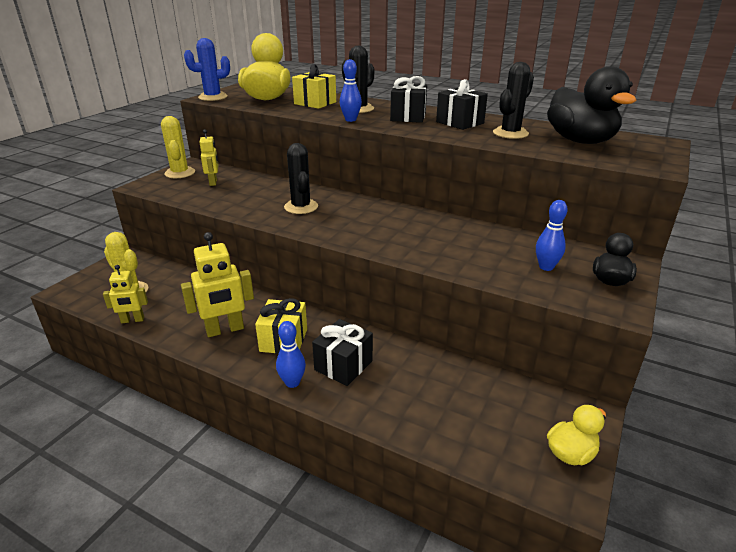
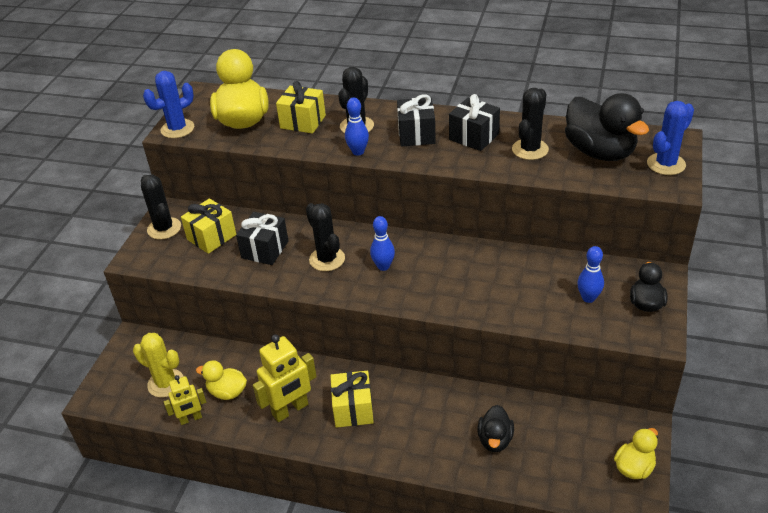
camera: 10 degrees left, 10 degrees up
yellow cactus [161,116,195,178] -> black cactus [141,174,181,240]
yellow robot [199,129,219,186] -> yellow gift [181,198,236,254]
blue bowling pin [276,321,306,388] -> blue bowling pin moved to [370,216,395,271]
black gift [312,319,373,386] -> black gift moved to [236,212,288,265]
none -> yellow duck [196,360,247,400]
none -> black duck [477,405,514,452]
none -> blue cactus [647,101,694,175]

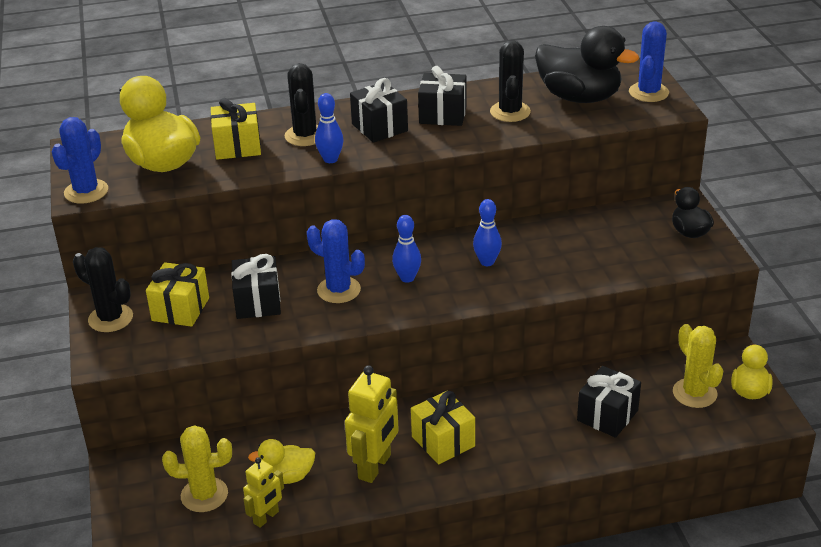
camera: 30 degrees left, 5 degrees down
black cactus [306,203,345,271] -> blue cactus [307,219,365,303]
black duck [477,405,514,452] -> black gift [577,366,641,438]
blue bowling pin [577,246,604,303] -> blue bowling pin moved to [473,199,502,266]
none -> yellow cactus [673,324,723,408]

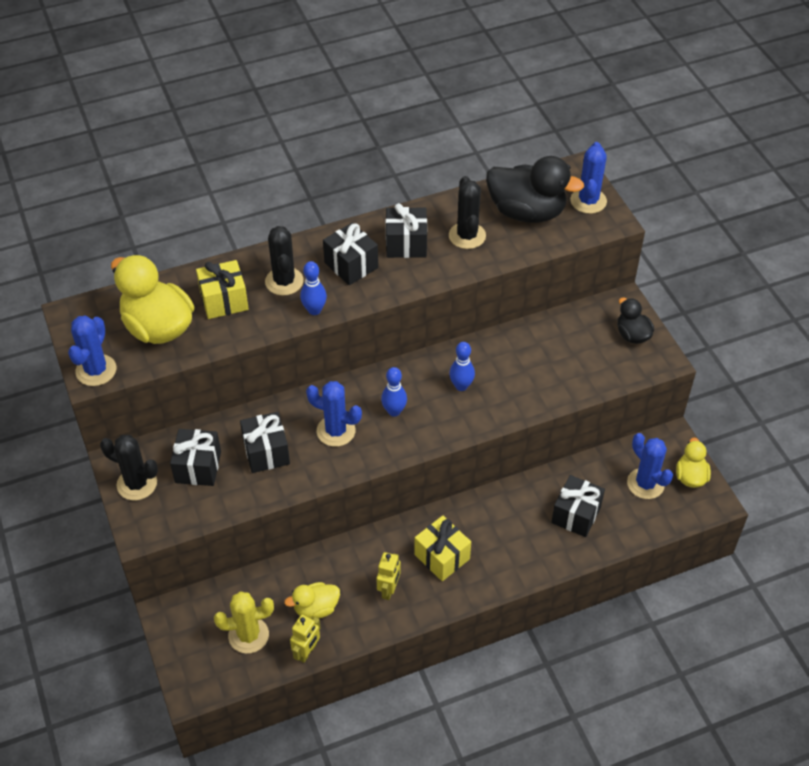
camera: 10 degrees left, 15 degrees up
yellow gift [146,262,209,327] -> black gift [170,429,221,486]
yellow robot [345,365,399,483] -> yellow robot [376,552,400,600], size x0.60
yellow cactus [673,324,723,408] -> blue cactus [627,433,673,499]

